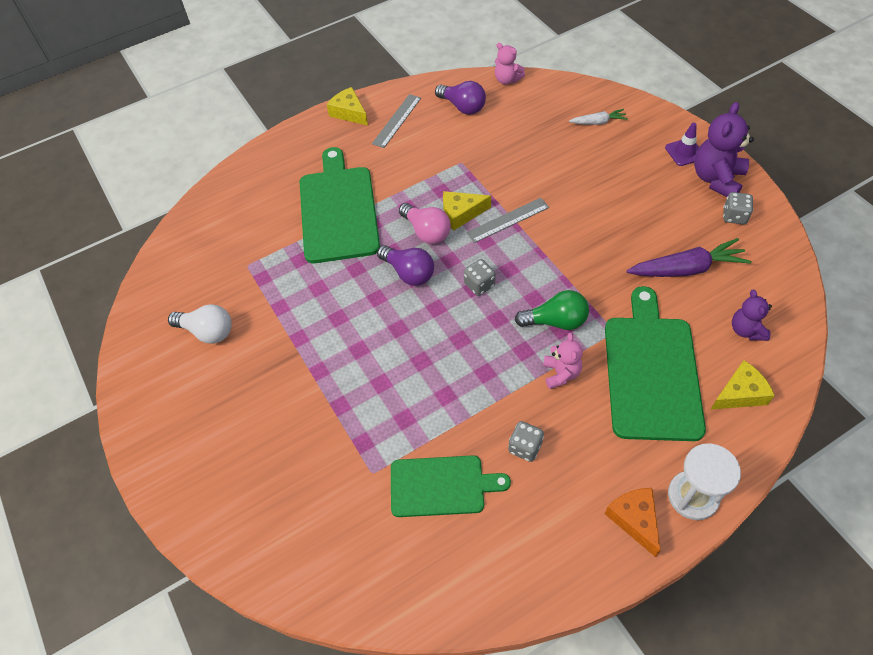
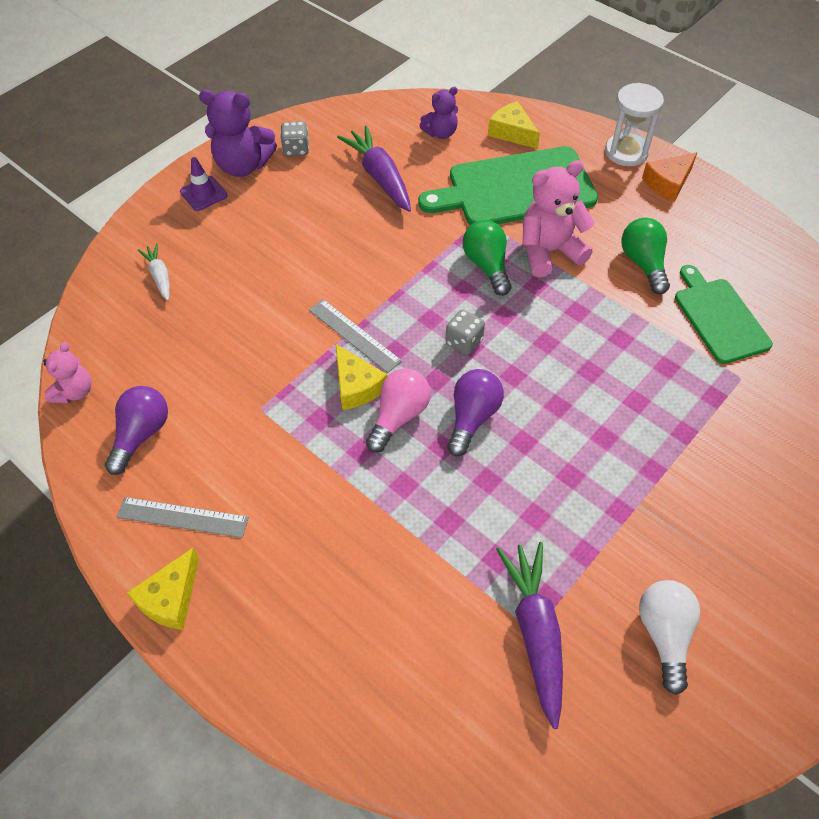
camera: 110 degrees left, 0 degrees up
green cutting board [300,147,380,263] -> none
grey dice [508,421,544,462] -> green light bulb [621,218,670,294]
pink teddy bear [543,333,583,389] -> pink teddy bear [522,160,595,277], size x1.69
none -> purple carrot [496,542,563,729]

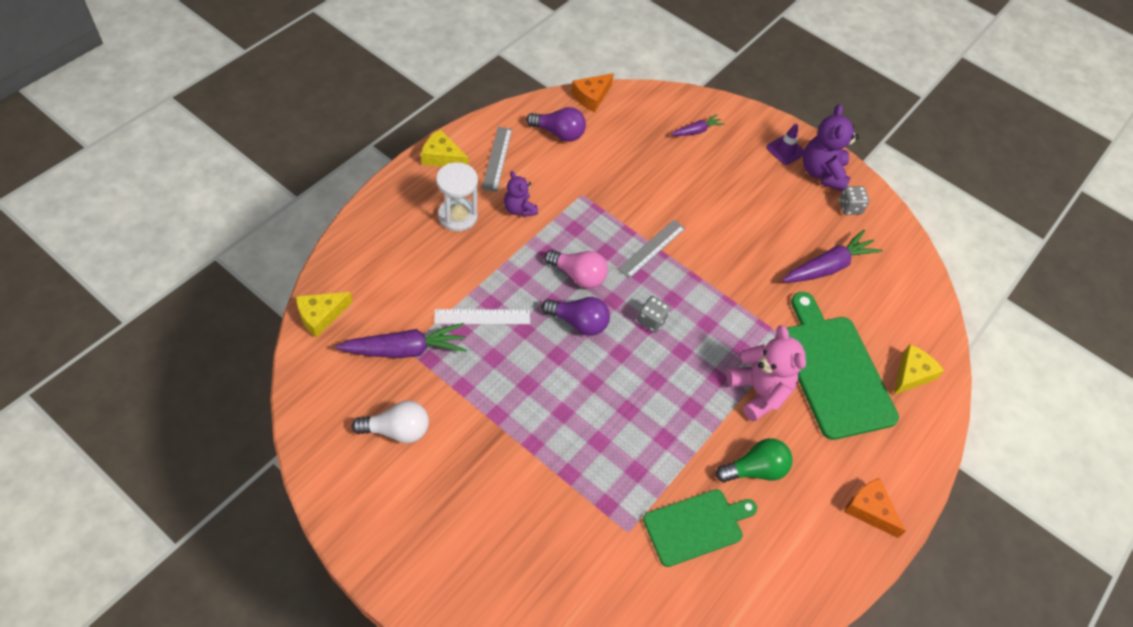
camera: 80 degrees right, 0 degrees up
pink teddy bear [43,342,92,403] -> orange cheese [571,73,614,112]
white carrot [138,243,170,301] -> purple carrot [671,114,725,136]
yellow cheese [335,343,387,410] -> yellow cheese moved to [296,292,352,338]
purple teddy bear [420,87,458,139] -> purple teddy bear moved to [504,171,538,217]
green light bulb [463,220,511,296] -> none
white hourglass [605,83,664,166] -> white hourglass moved to [436,162,478,232]
none -> white ruler [434,309,530,324]

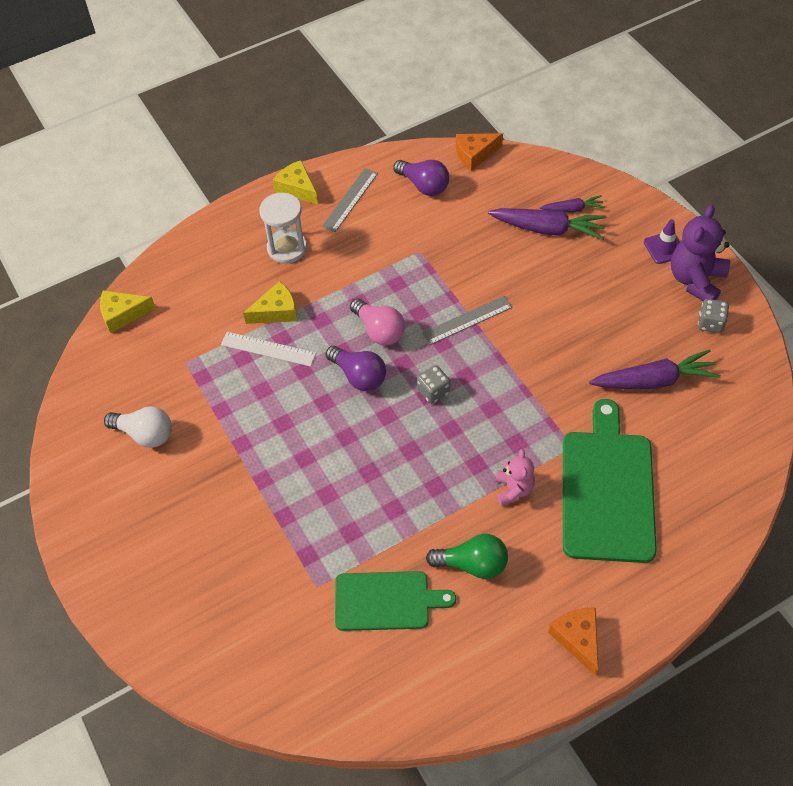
camera: 30 degrees right, 0 degrees up
purple carrot [336,323,467,358] -> purple carrot moved to [488,208,606,240]
purple teddy bear [504,171,538,217] -> none
pink teddy bear [727,325,806,422] -> pink teddy bear [496,449,535,506], size x0.59
yellow cheese [894,344,944,395] -> yellow cheese moved to [243,281,297,324]

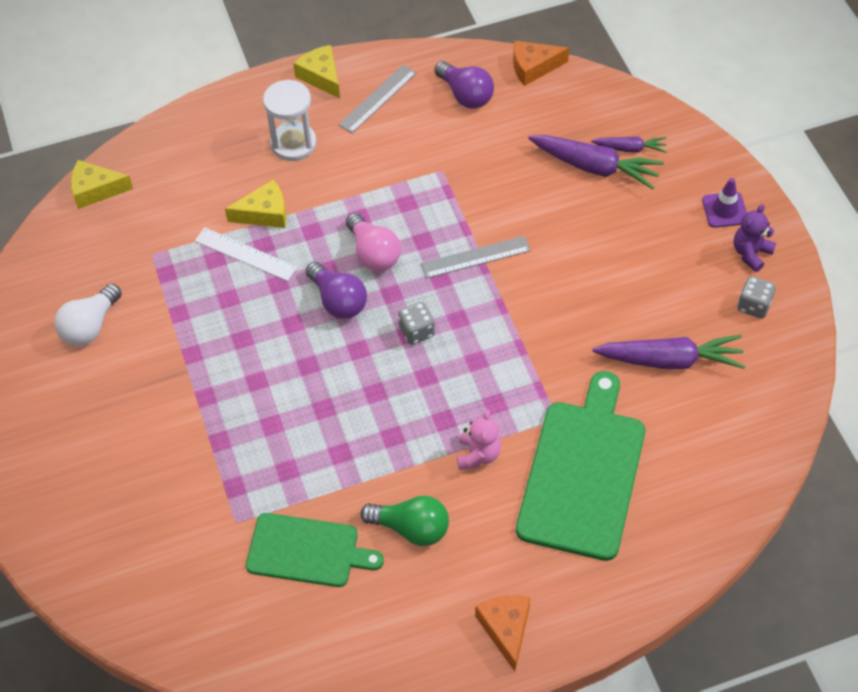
camera: 10 degrees right, 0 degrees up
white light bulb [104,406,172,448] -> white light bulb turned 90 degrees clockwise [54,284,122,346]
purple teddy bear [671,205,730,301] -> purple teddy bear [734,204,776,272], size x0.59

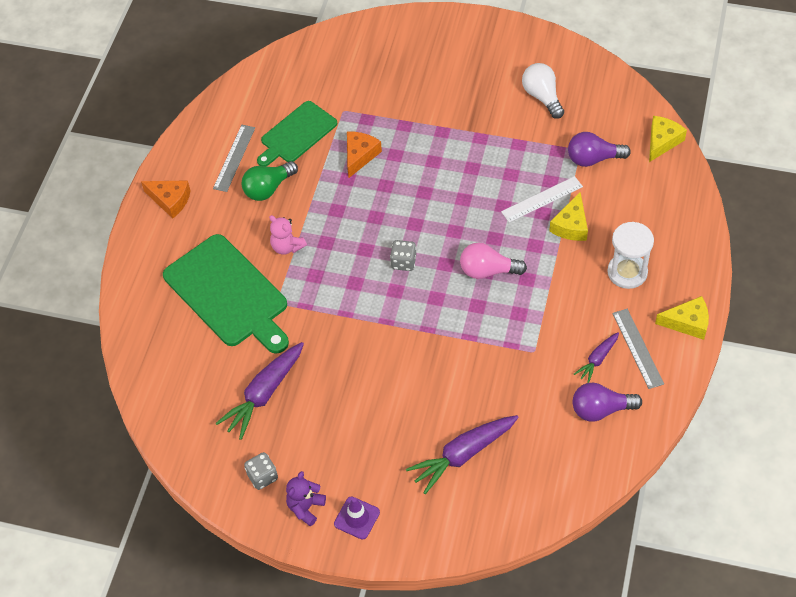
camera: 125 degrees right, 0 degrees up
purple light bulb [306,262,367,319] -> purple light bulb moved to [568,132,631,167]
grey ruler [421,236,531,279] -> grey ruler moved to [213,125,255,192]
orange cheese [513,41,569,86] -> orange cheese moved to [347,132,382,178]
purple carrot [591,136,667,153] -> purple carrot moved to [574,332,619,383]
purple teddy bear [734,204,776,272] -> purple teddy bear turned 135 degrees counterclockwise [286,471,326,526]

